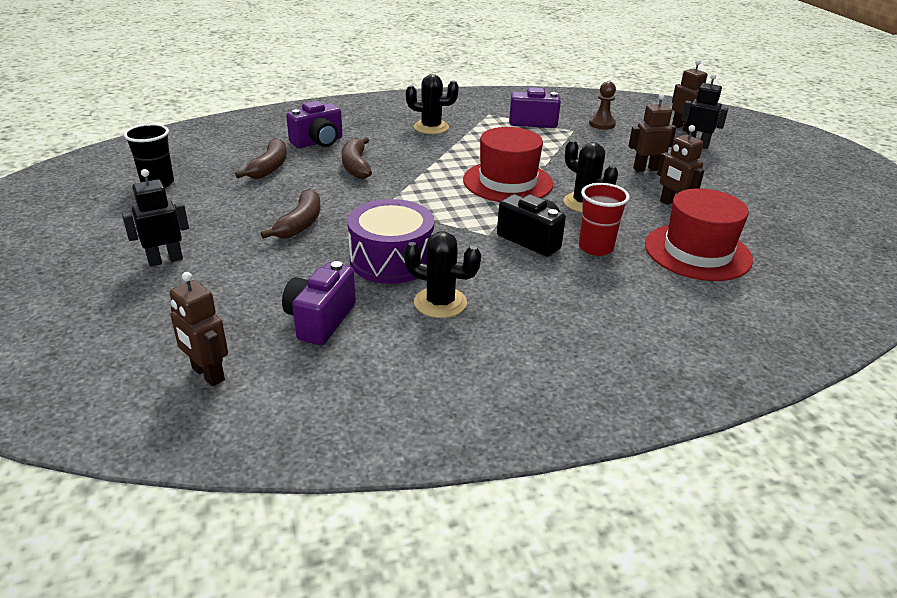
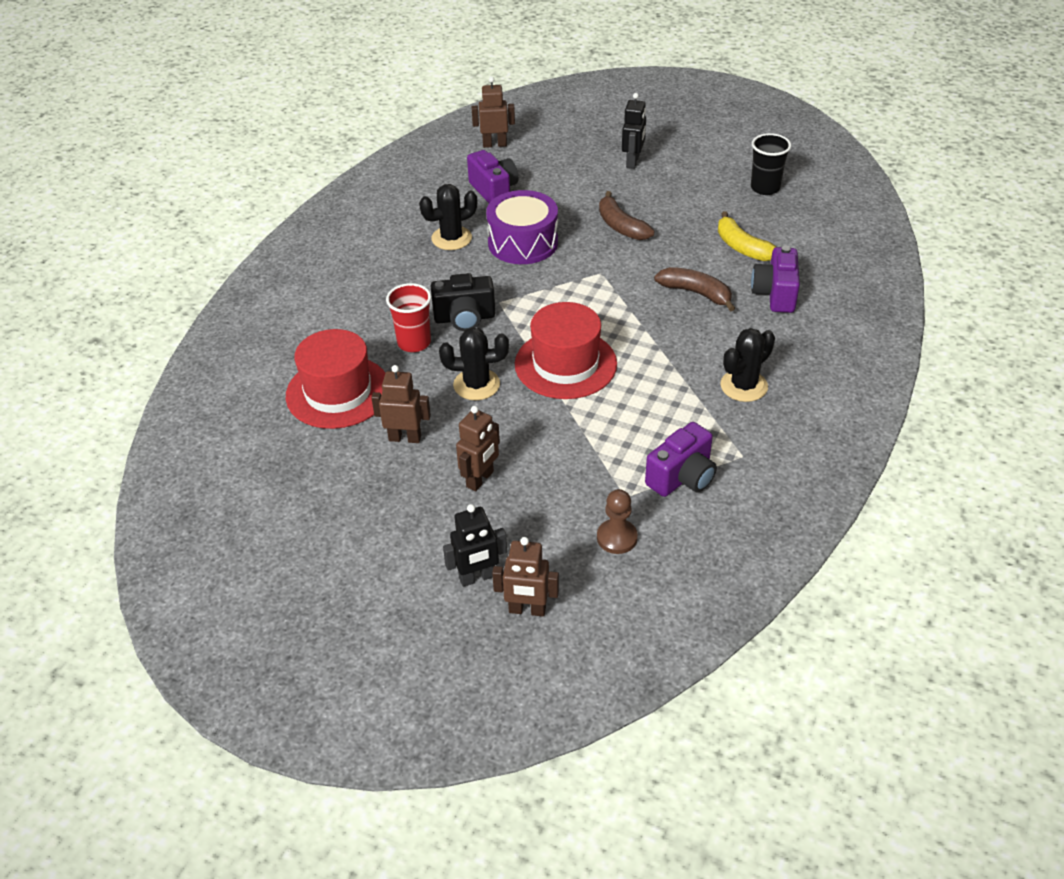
camera: 135 degrees right, 10 degrees up
brown banana [235,138,287,179] -> yellow banana [718,211,776,261]

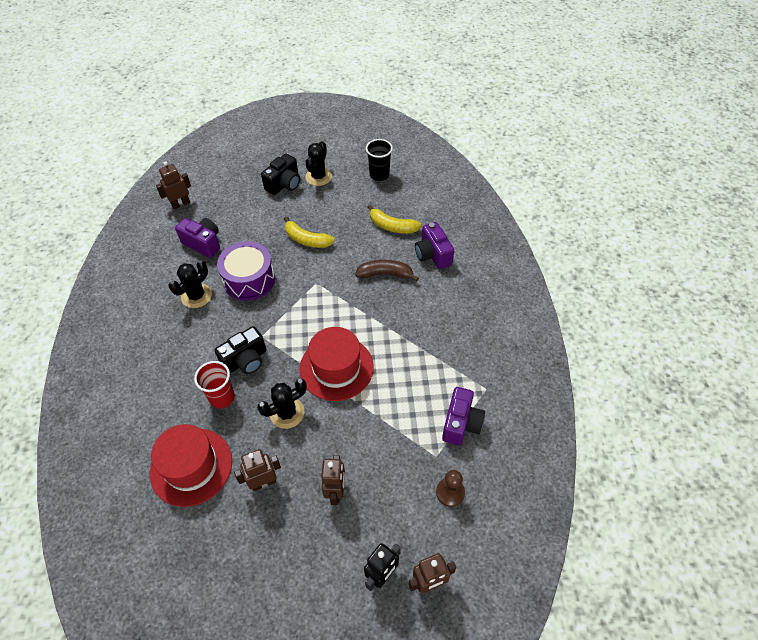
camera: 30 degrees left, 10 degrees up
brown banana [599,191,655,240] -> yellow banana [284,217,335,248]
black robot [622,93,646,169] -> black camera [261,154,300,195]
black cactus [720,328,775,402] -> black cactus moved to [305,141,332,186]

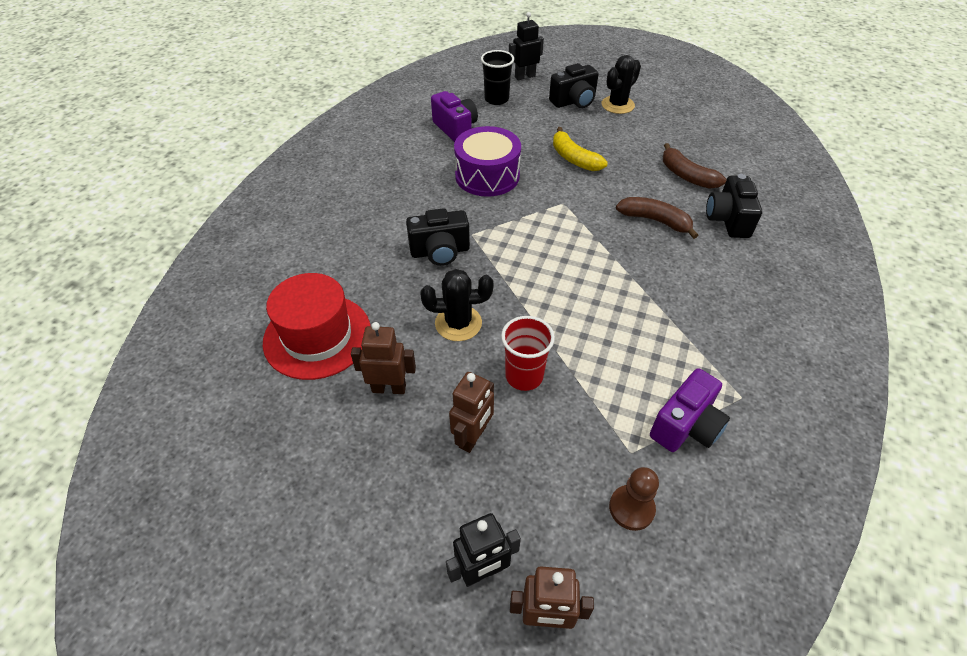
camera: 25 degrees right, 5 degrees down
brown robot [156,161,191,209] -> none
black cactus [169,260,212,308] -> none
red cup [194,361,235,408] -> red cup moved to [501,316,555,391]
red hat [299,327,374,401] -> none
black cup [366,139,393,181] -> black cup moved to [481,50,514,105]
yellow banana [368,205,422,234] -> brown banana [663,143,727,189]
purple camera [415,222,454,269] -> black camera [706,174,762,238]
none -> black robot [509,12,544,80]

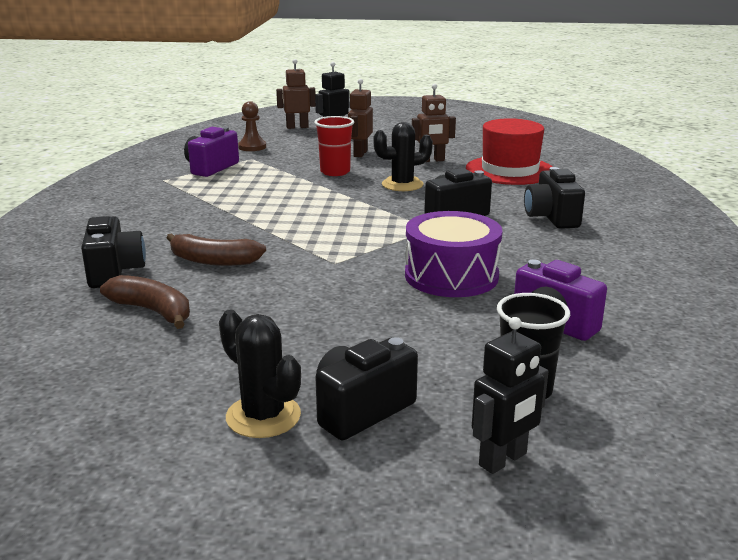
camera: 165 degrees right, 25 degrees down
yellow banana [553,127,608,171] -> none
black cactus [602,55,641,114] -> black cactus turned 75 degrees counterclockwise [219,310,301,438]
none -> black camera [524,167,585,229]

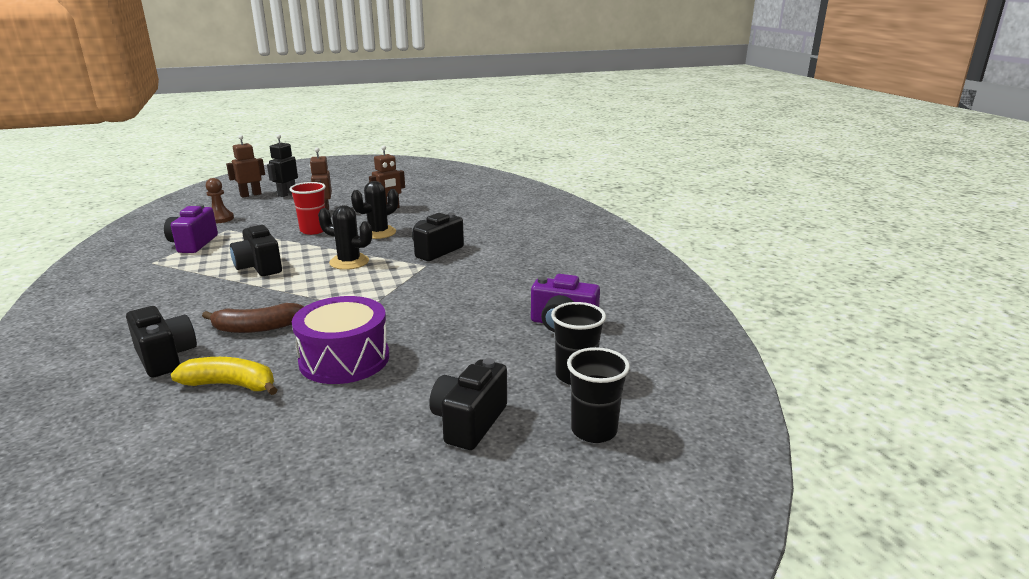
camera: 25 degrees left, 0 degrees up
brown banana [100,275,190,329] -> yellow banana [171,357,278,395]
black cactus [219,310,301,438] -> black cactus moved to [318,205,372,270]
purple drum [405,211,503,297] -> purple drum moved to [292,296,389,384]
red hat [466,118,553,185] -> none
black robot [472,317,549,474] -> black cup [567,347,630,443]
black camera [524,167,585,229] -> black camera moved to [230,224,282,276]

